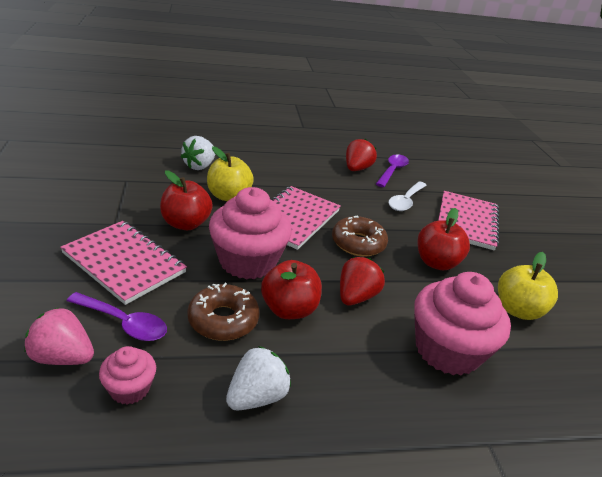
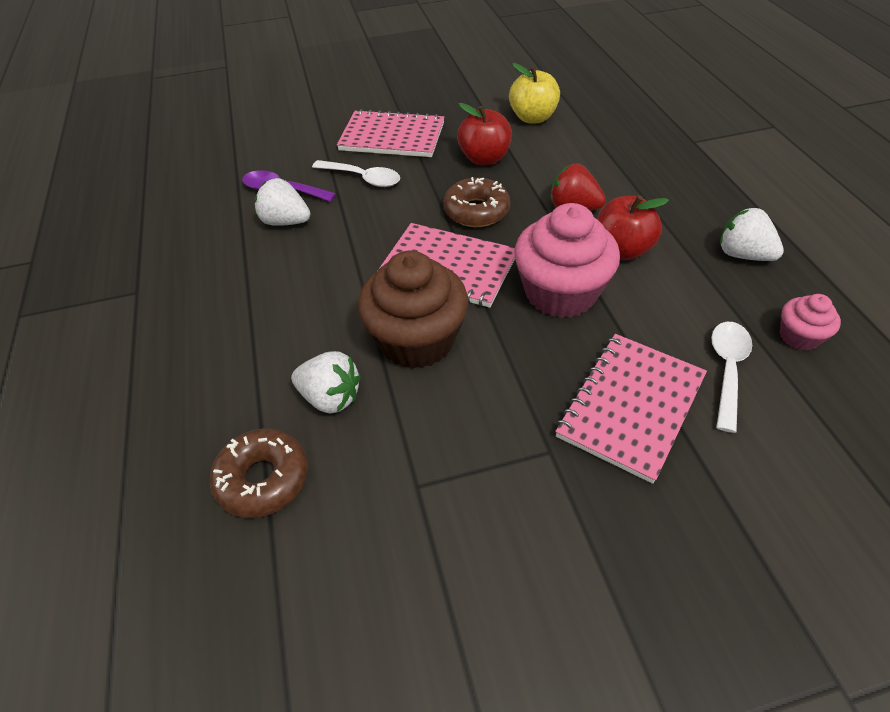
camera: 90 degrees left, 15 degrees up
pink strawberry [25,307,94,365] -> none
purple spoon [67,292,167,341] -> white spoon [711,322,752,433]
red apple [160,170,213,230] -> none
brown donut [187,283,260,341] -> brown donut moved to [210,429,308,518]
yellow apple [207,146,254,201] -> brown cupcake [357,251,468,369]
red strawberry [346,139,377,171] -> white strawberry [255,178,311,226]
pink cupcake [414,272,511,376] -> none

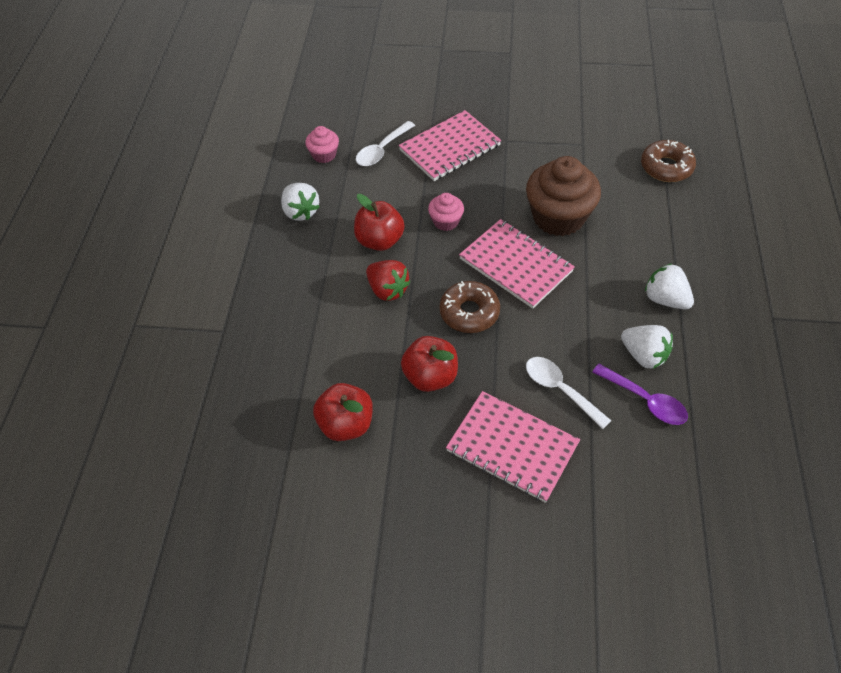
camera: 160 degrees left, 5 degrees up
white strawberry [291,351,361,413] -> white strawberry moved to [645,263,694,309]
yellow apple [509,63,560,123] -> red apple [313,383,373,441]
pink cupcake [514,203,620,318] -> pink cupcake [428,193,464,231], size x0.49

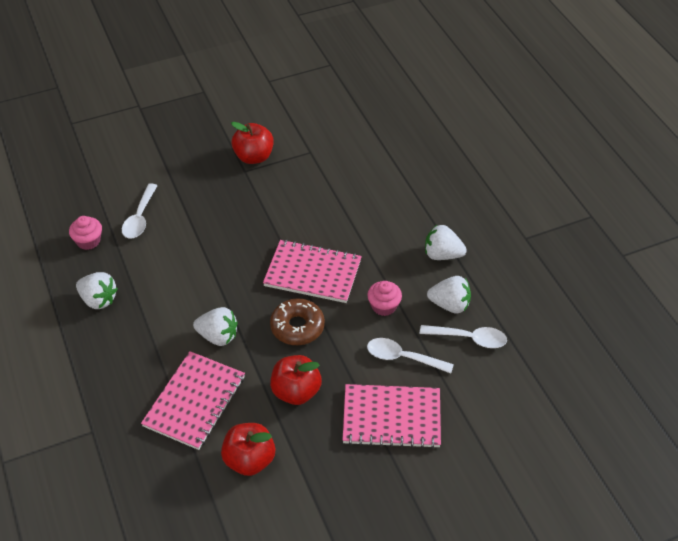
camera: 30 degrees left, 5 degrees down
red apple [354,194,405,251] -> red apple moved to [231,122,274,164]
red strawberry [366,260,410,301] -> white strawberry [193,307,238,346]
pink notebook [399,110,501,181] -> pink notebook moved to [141,351,245,450]
pink cupcake [428,193,464,231] -> pink cupcake moved to [367,281,402,316]
brown cupcake [526,156,601,236] -> none
purple spoon [592,364,688,425] -> white spoon [420,325,507,348]
brown donut [641,140,696,182] -> none

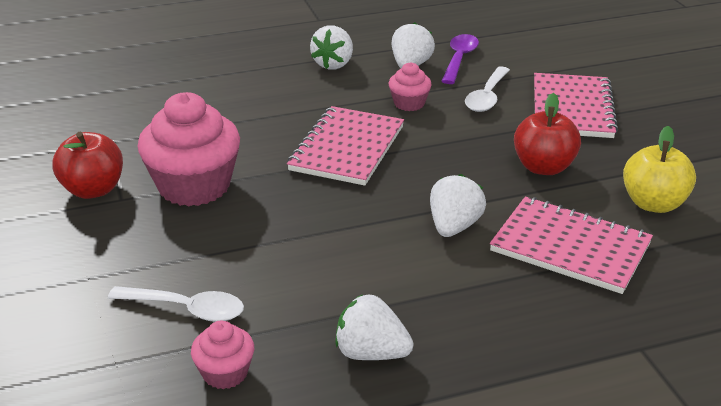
camera: 85 degrees left, 15 degrees down
white strawberry [76,272,118,309] -> white strawberry turned 105 degrees counterclockwise [335,294,414,360]
red apple [221,423,275,476] -> yellow apple [623,126,696,213]
brown donut [270,298,325,345] -> none
white spoon [420,325,507,348] -> purple spoon [442,34,479,84]
none -> pink cupcake [138,92,240,206]

